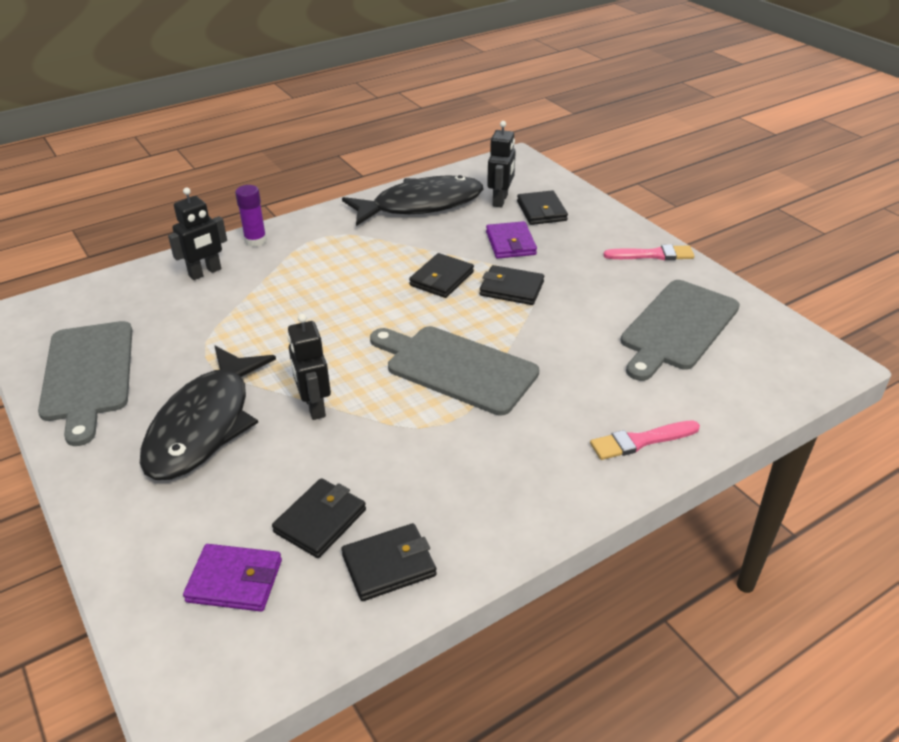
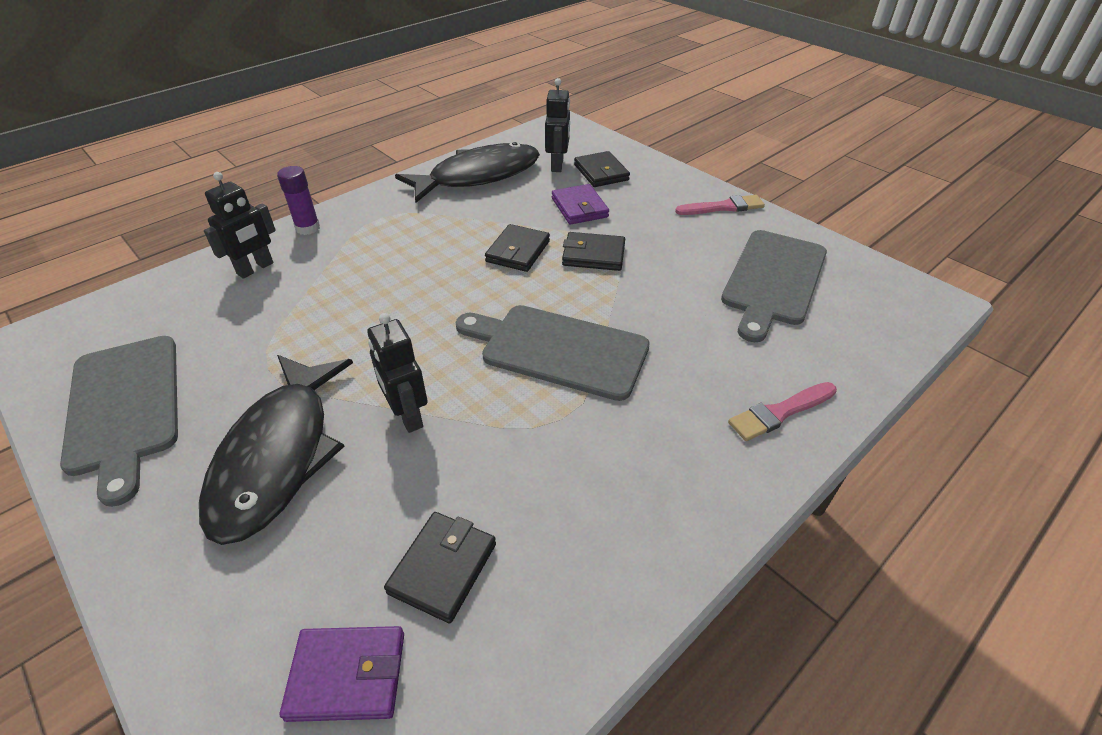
camera: 10 degrees left, 5 degrees up
black wallet [341,523,437,601] -> none

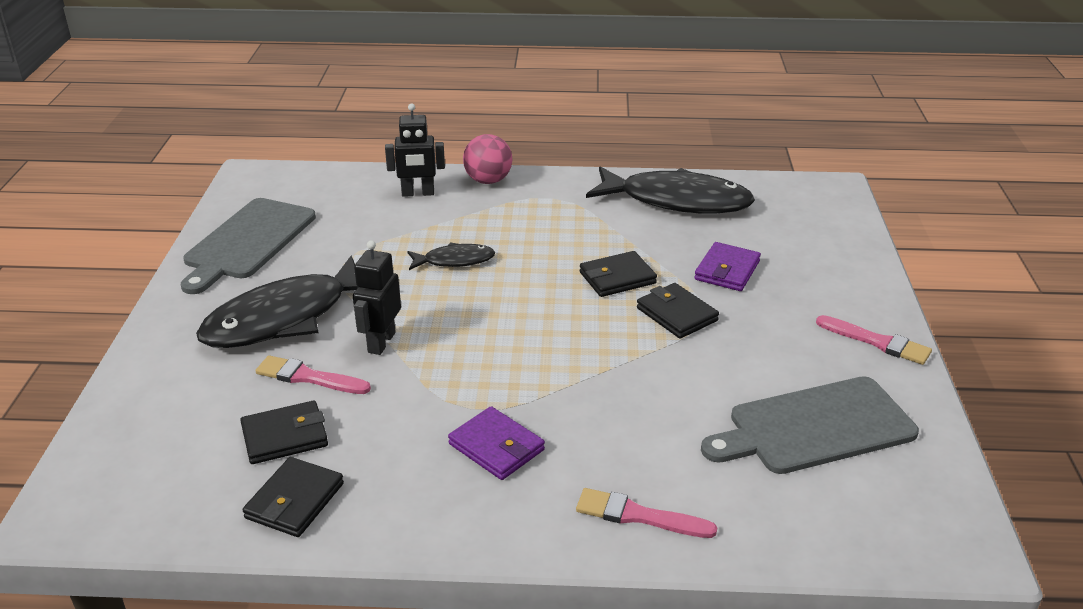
camera: 45 degrees right, 10 degrees down
purple glue stick [277,166,320,235] -> pink ball [463,134,512,184]
purple wallet [280,626,404,722] -> purple wallet moved to [448,406,545,480]
grey cutting board [455,305,650,401] -> none
black robot [545,78,570,172] -> none
black wallet [574,151,630,187] -> black wallet moved to [243,457,344,537]
none -> pink brush [256,355,371,394]
none -> black fish [407,242,495,270]

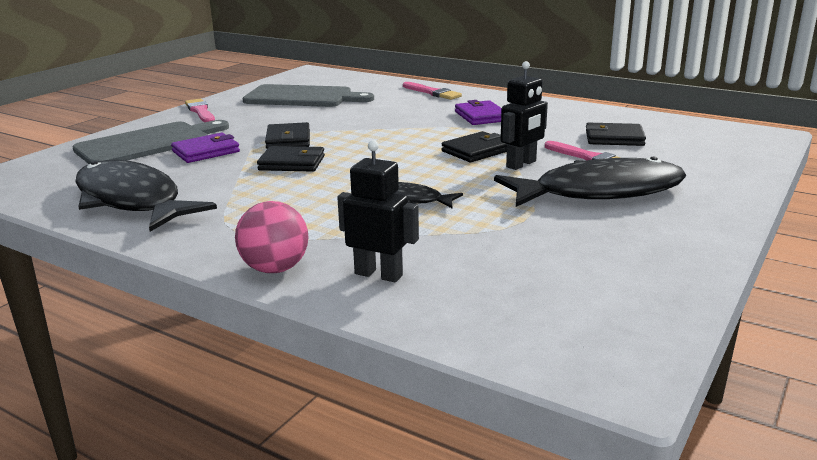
camera: 150 degrees left, 10 degrees down
grey cutting board [181,198,316,294] -> grey cutting board moved to [72,120,229,164]
black wallet [243,457,344,537] -> black wallet moved to [442,131,507,162]

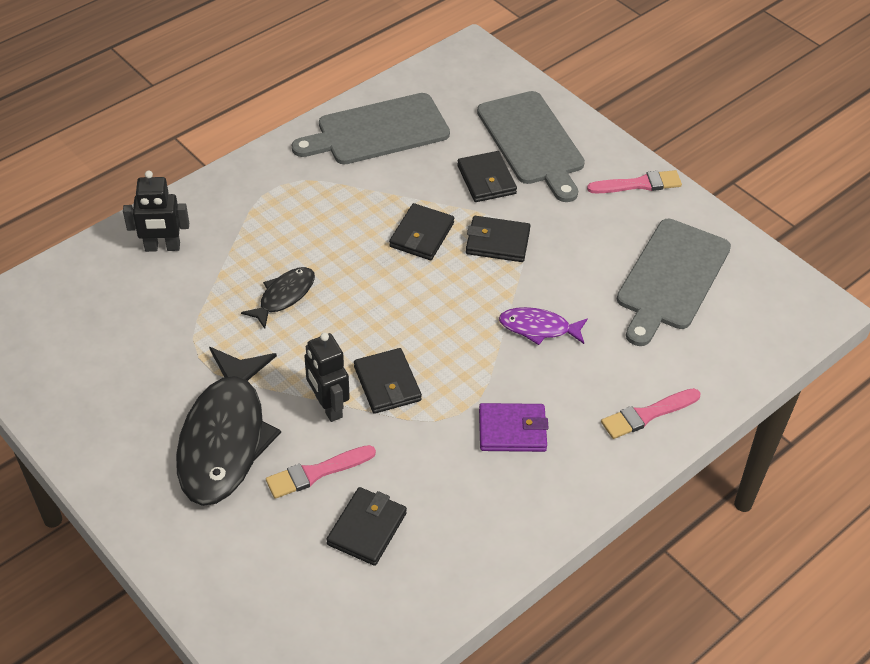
camera: 105 degrees right, 25 degrees up
black fish [75,160,217,232] -> grey cutting board [292,93,450,164]
purple wallet [171,133,240,163] -> black wallet [457,151,517,202]
pink ball [235,201,308,273] -> none
black robot [337,140,419,282] -> black robot turned 45 degrees clockwise [123,171,189,252]
none -> purple fish [499,307,588,345]

